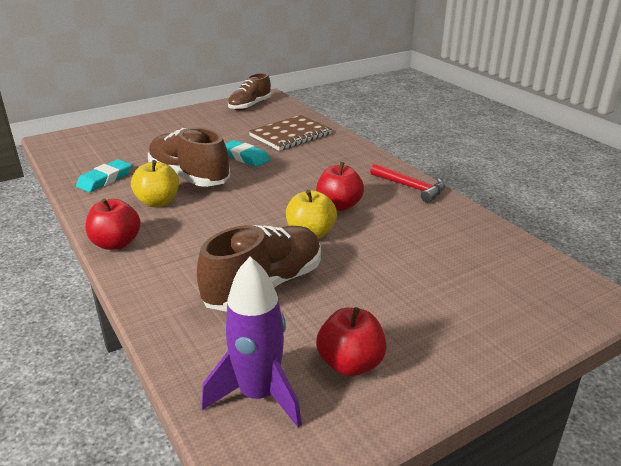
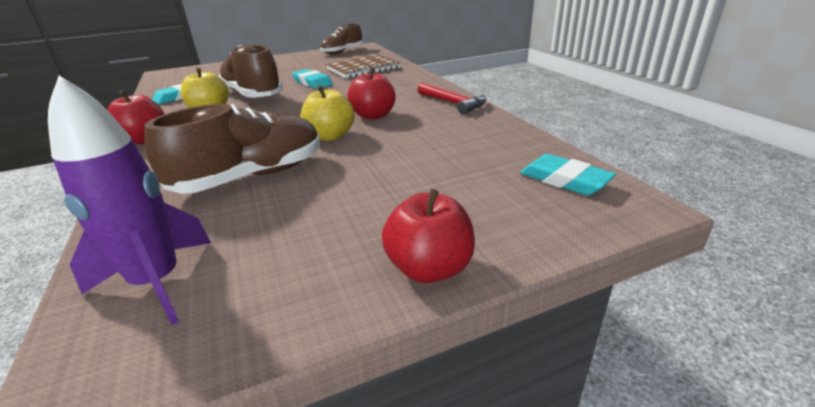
camera: 10 degrees right, 0 degrees up
red apple [316,307,387,376] -> red apple moved to [382,189,475,283]
none -> turquoise eraser [520,154,616,196]

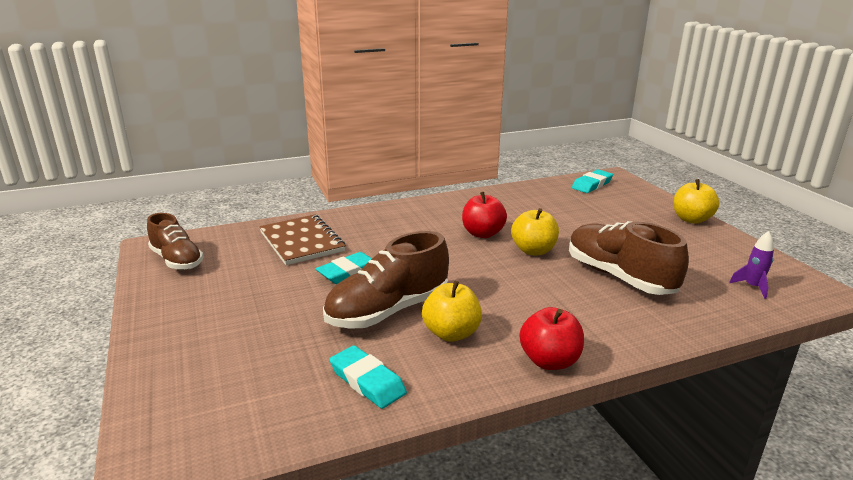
camera: 90 degrees left, 5 degrees down
purple rocket [48,76,211,325] -> purple rocket [729,231,774,299], size x0.52
red apple [382,189,475,283] -> yellow apple [673,179,719,224]
red hammer [418,83,486,114] -> none

